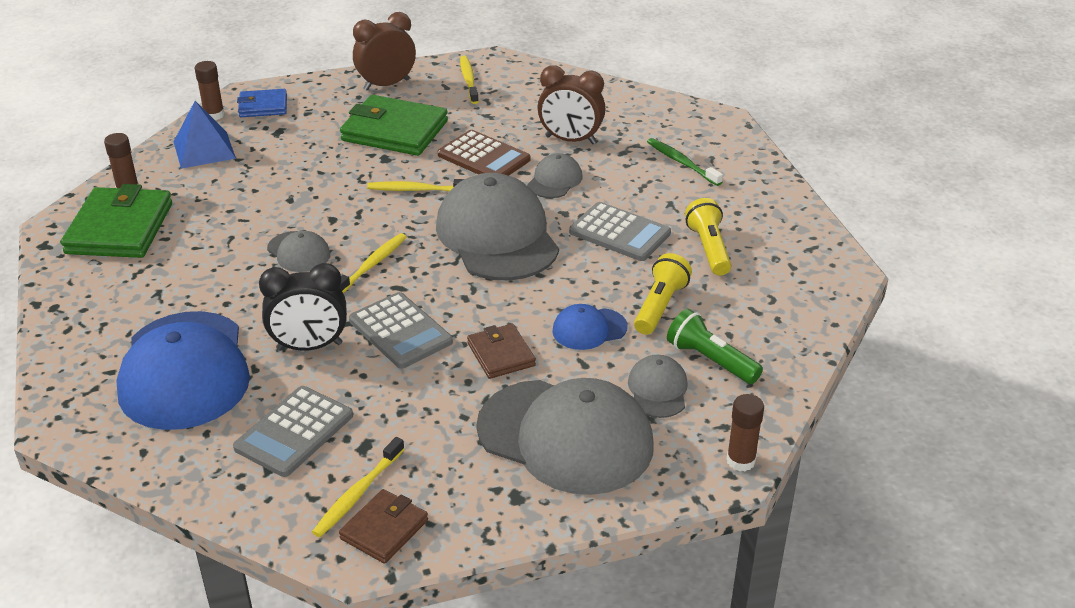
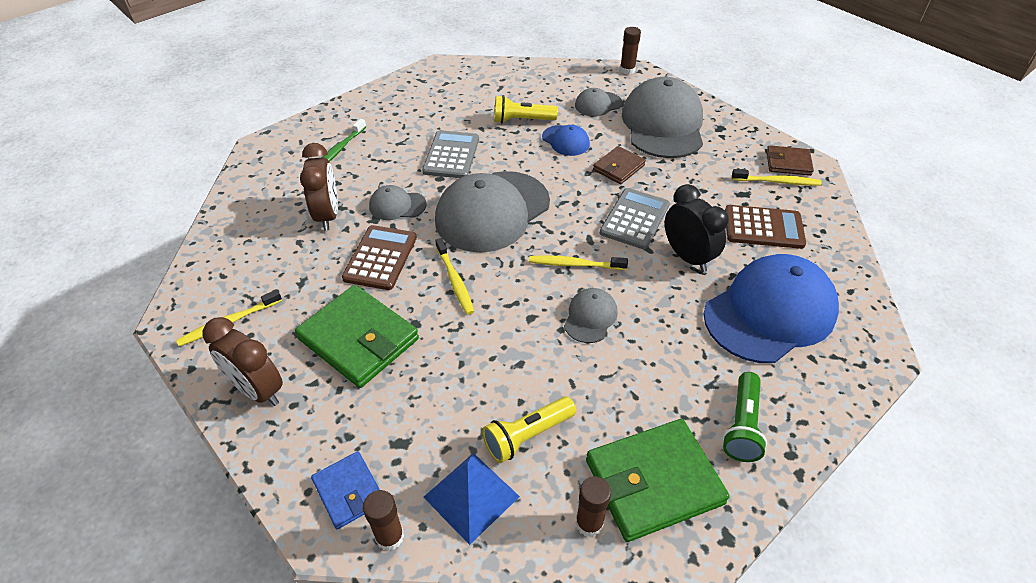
camera: 115 degrees left, 10 degrees up
grey calculator [233,386,353,477] -> brown calculator [725,205,806,249]
green wallet [340,95,448,156] -> green wallet turned 45 degrees counterclockwise [295,285,419,388]
green flashlight [667,309,763,384] -> green flashlight moved to [722,372,767,462]
yellow flashlight [685,198,731,276] -> yellow flashlight moved to [482,396,576,463]

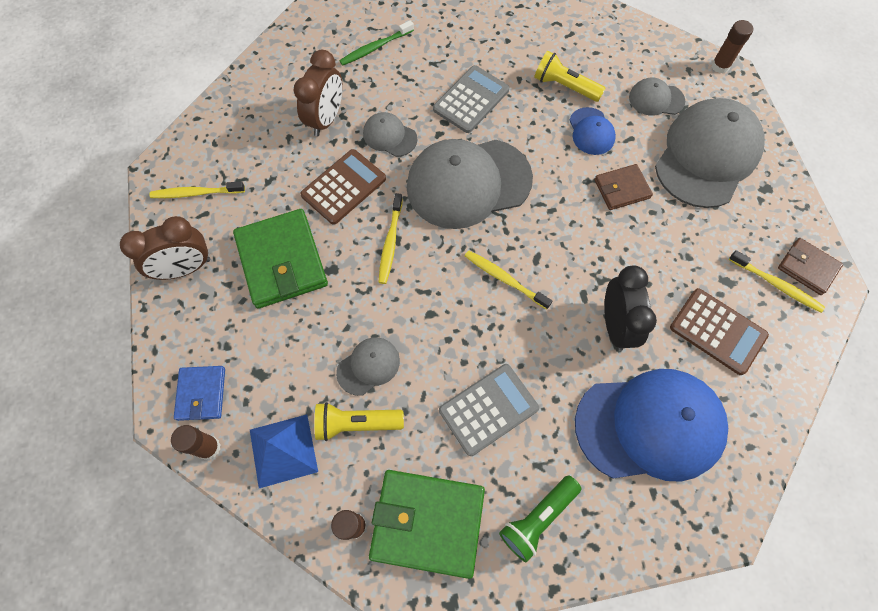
camera: 30 degrees right, 20 degrees up
brown clock [203,317,283,406] -> brown clock turned 90 degrees counterclockwise [120,216,210,280]
grey cap [564,288,618,343] -> grey cap moved to [336,337,400,396]
grey calculator [600,188,670,249] -> grey calculator moved to [439,364,539,456]

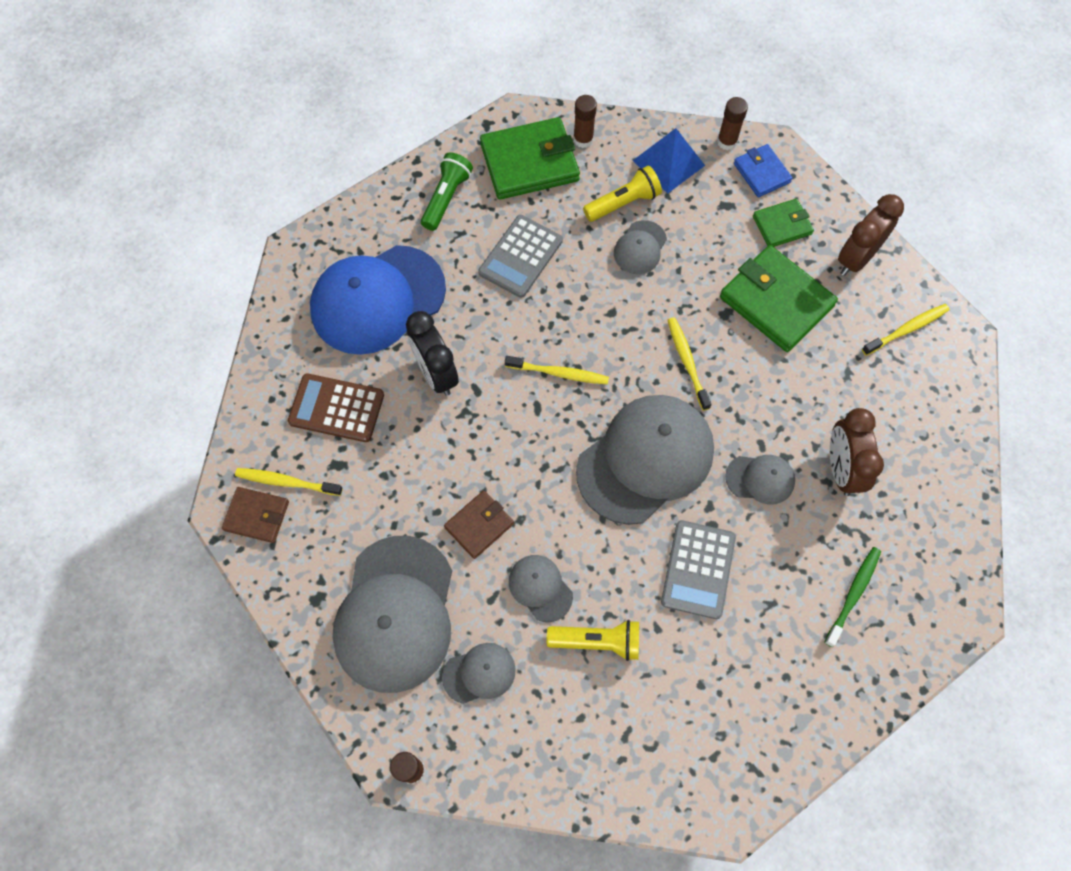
camera: 155 degrees right, 0 degrees up
brown calculator [300,149,386,225] -> none
blue cap [570,107,616,155] -> grey cap [509,555,573,622]
none -> green wallet [753,199,814,247]

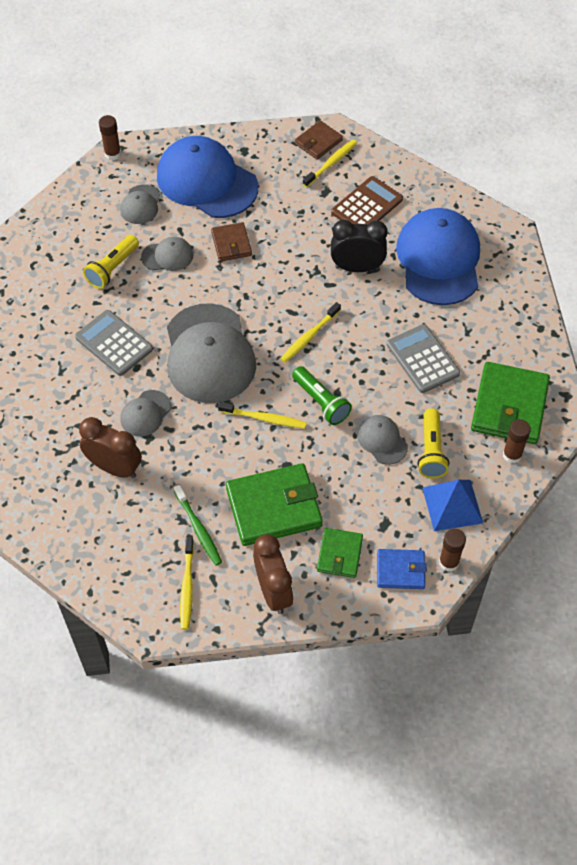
camera: 120 degrees right, 10 degrees down
grey cap [333,536,452,693] -> blue cap [157,136,258,218]
green flashlight [421,152,473,231] -> green flashlight moved to [292,366,352,425]
green toothbrush [824,547,881,647] -> green toothbrush moved to [174,485,222,566]

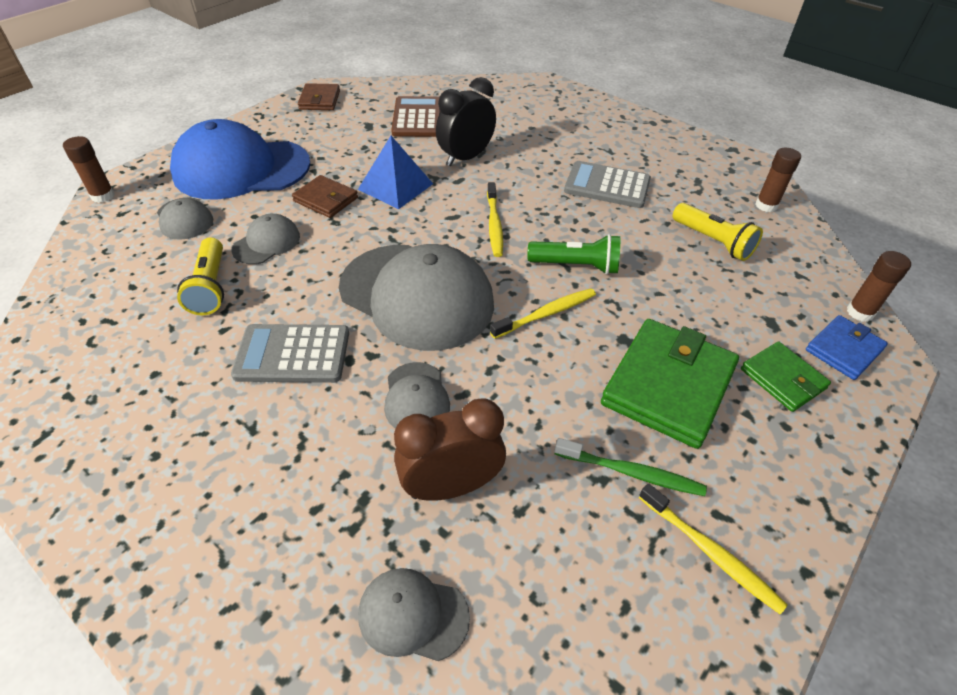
camera: 45 degrees left, 10 degrees down
brown clock [253,534,293,614] -> none
yellow toothbrush [303,140,357,187] -> none
grey cap [357,415,408,465] -> grey cap moved to [358,568,470,661]
blue cap [396,208,480,305] -> none
blue pyramid [422,480,483,531] -> blue pyramid moved to [358,136,433,209]
green wallet [471,362,550,444] -> none

